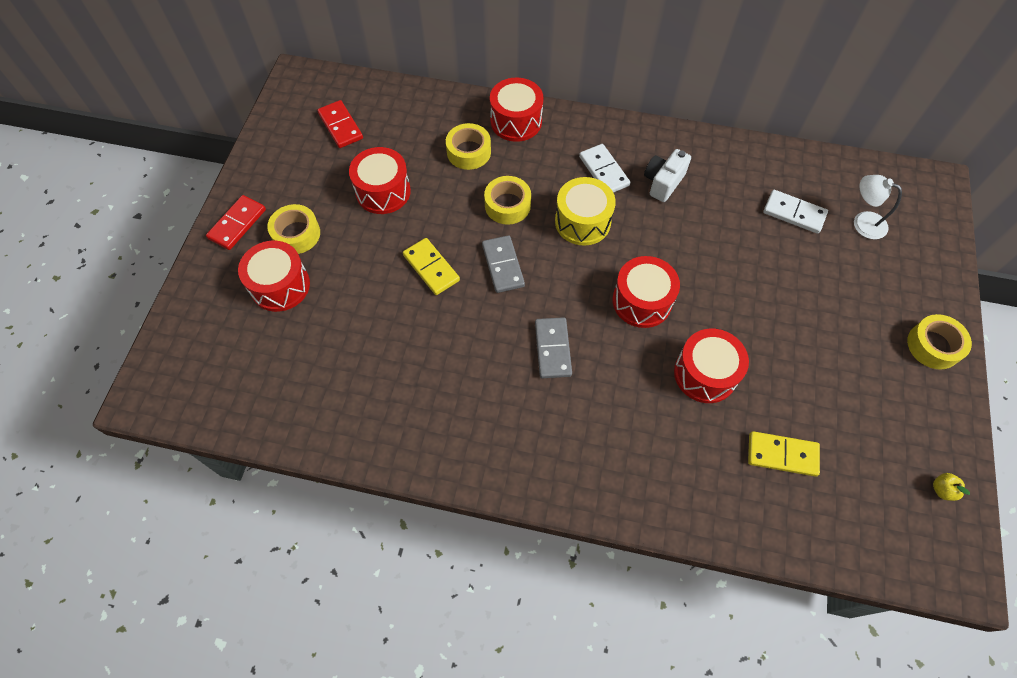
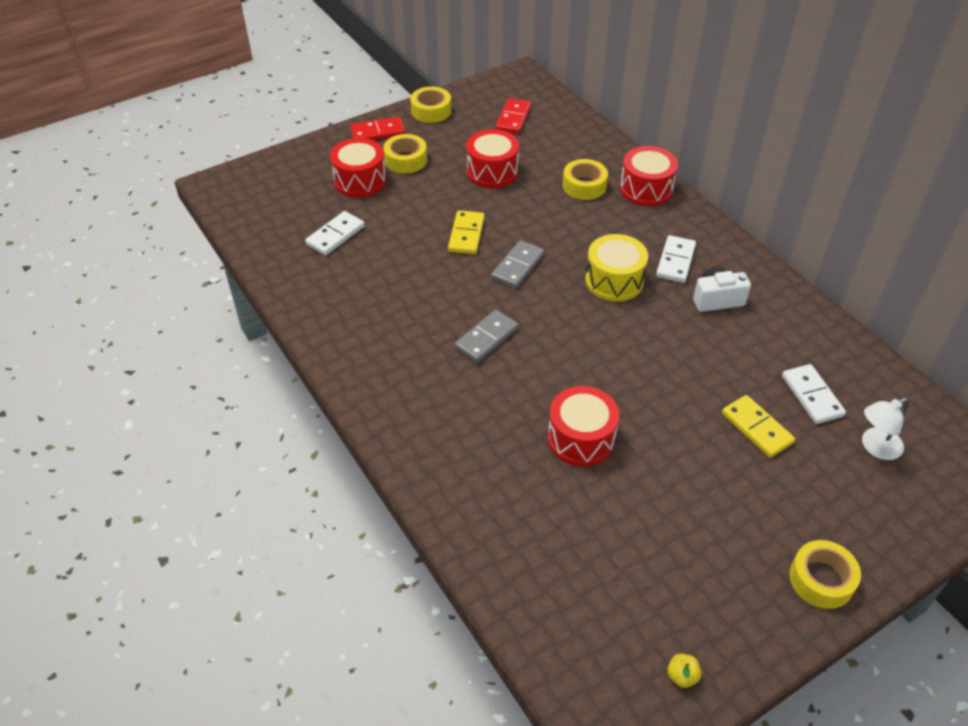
camera: 45 degrees right, 15 degrees down
yellow tape [484,176,531,225] -> yellow tape moved to [410,86,451,123]
red drum [613,256,680,328] -> none
yellow domino [748,431,820,477] -> yellow domino moved to [722,395,795,458]
white lamp [854,175,902,239] -> white lamp turned 105 degrees counterclockwise [862,398,909,460]
none -> white domino [305,211,365,255]

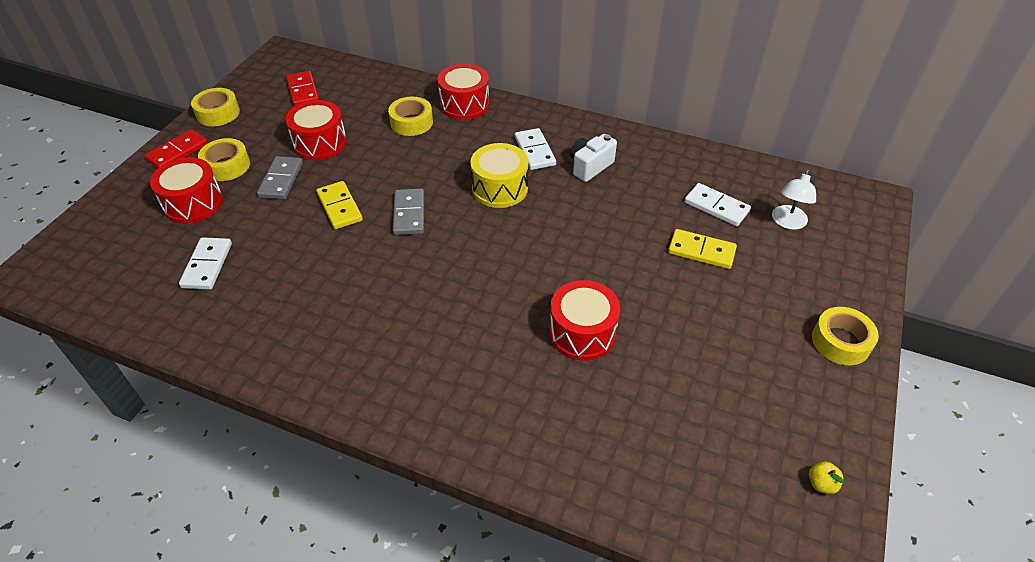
camera: 35 degrees left, 0 degrees up
grey domino [454,310,518,363] -> grey domino moved to [257,156,303,200]

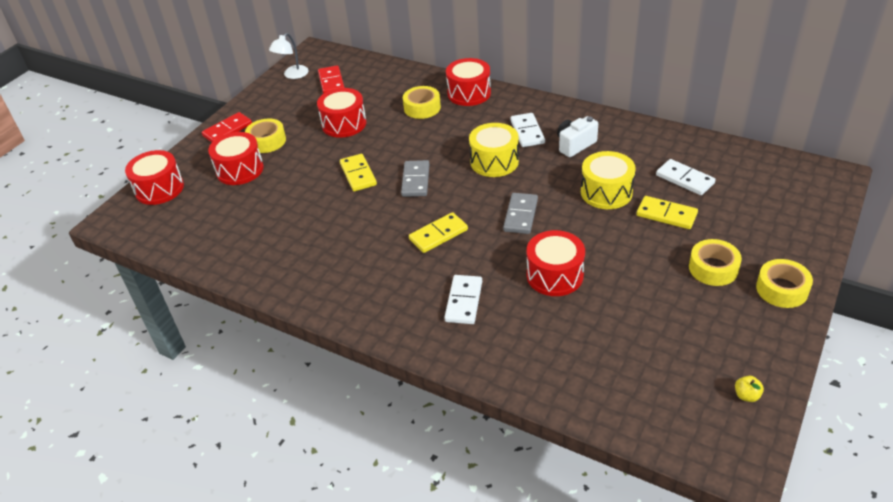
camera: 10 degrees right, 5 degrees down
white domino [179,237,232,290] -> white domino moved to [444,275,482,324]
yellow tape [191,88,240,126] -> yellow tape moved to [689,239,742,286]
grey domino [257,156,303,200] -> grey domino moved to [503,193,538,234]
white lamp [772,170,816,230] -> white lamp moved to [269,33,309,79]
none -> red drum [125,150,184,205]
none -> yellow domino [409,212,468,253]
none -> yellow drum [581,151,636,209]

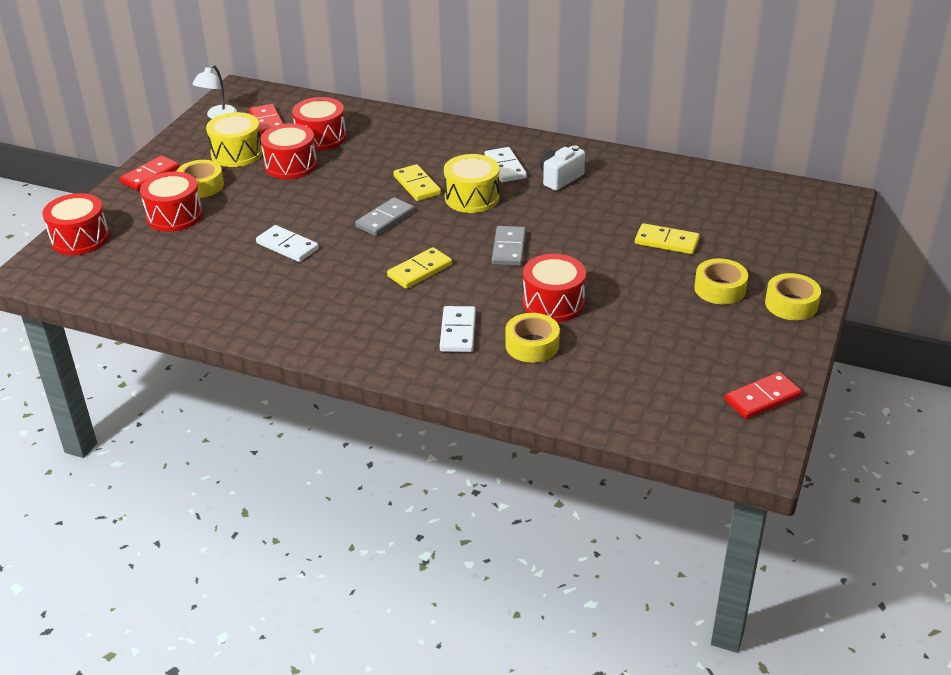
camera: 10 degrees left, 5 degrees down
yellow domino [340,154,377,192] -> yellow domino moved to [393,164,441,201]
grey domino [401,160,429,197] -> grey domino turned 45 degrees clockwise [355,197,414,236]
yellow tape [403,86,441,119] -> yellow tape moved to [505,313,560,363]
red drum [446,58,491,106] -> red drum moved to [292,97,346,151]
yellow drum [581,151,636,209] -> yellow drum moved to [206,112,263,167]
white domino [656,159,716,195] -> white domino moved to [256,225,319,262]
yellow apple [735,376,764,402] -> red domino [725,372,802,419]

